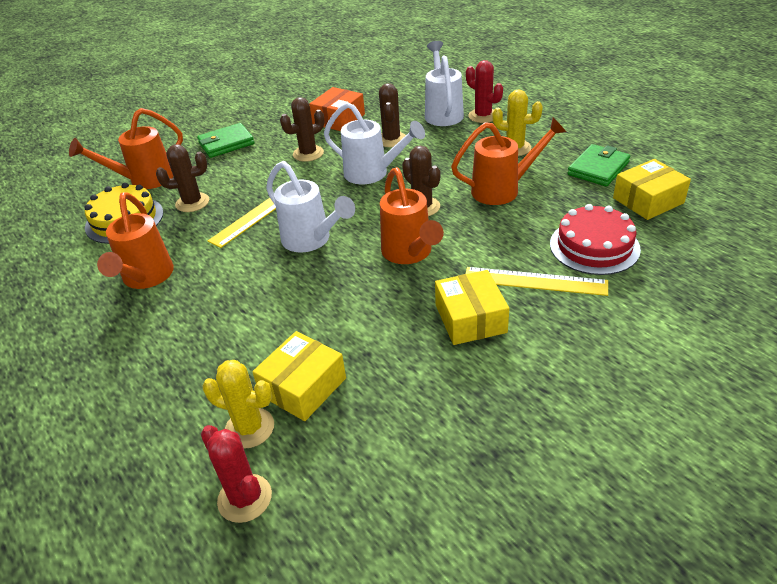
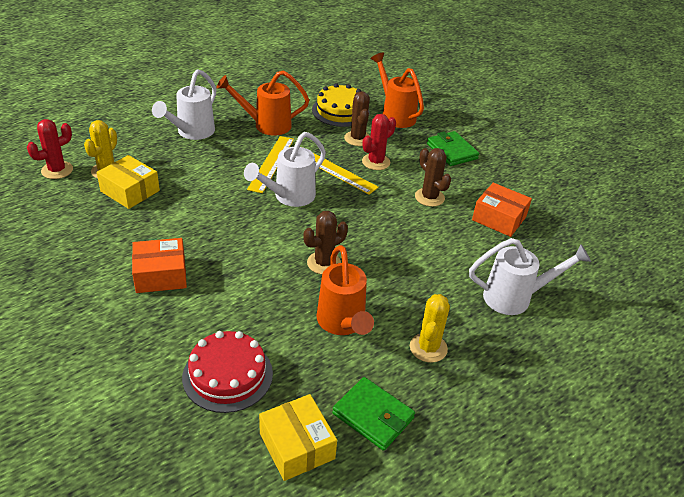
camera: 85 degrees right, 0 degrees up
white watering can [324,102,425,184] -> white watering can moved to [152,69,217,140]
brown cactus [379,83,406,147] -> none
orange watering can [380,167,444,264] -> none
yellow box [435,270,509,345] -> orange box [132,238,187,293]
red cactus [466,60,503,123] -> red cactus moved to [362,114,396,170]
yellow ruler [466,267,608,296] -> yellow ruler moved to [247,136,294,193]

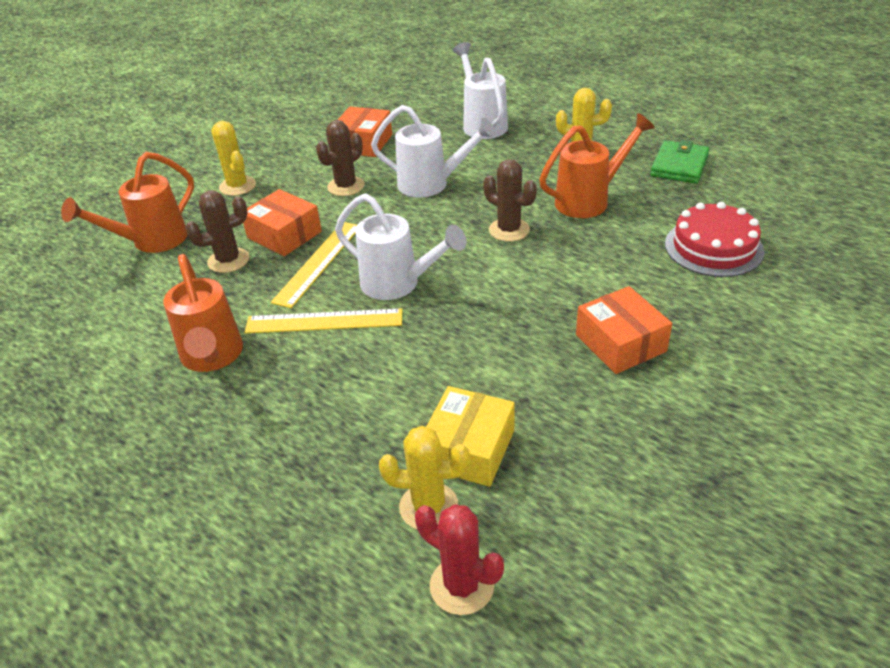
camera: 100 degrees left, 0 degrees up
white watering can [152,69,217,140] -> white watering can moved to [371,105,496,197]
yellow box [259,394,337,481] -> none
yellow cake [312,83,369,127] -> none
red cactus [362,114,396,170] -> orange box [243,189,322,256]
green wallet [427,131,479,166] -> yellow cactus [211,121,256,196]

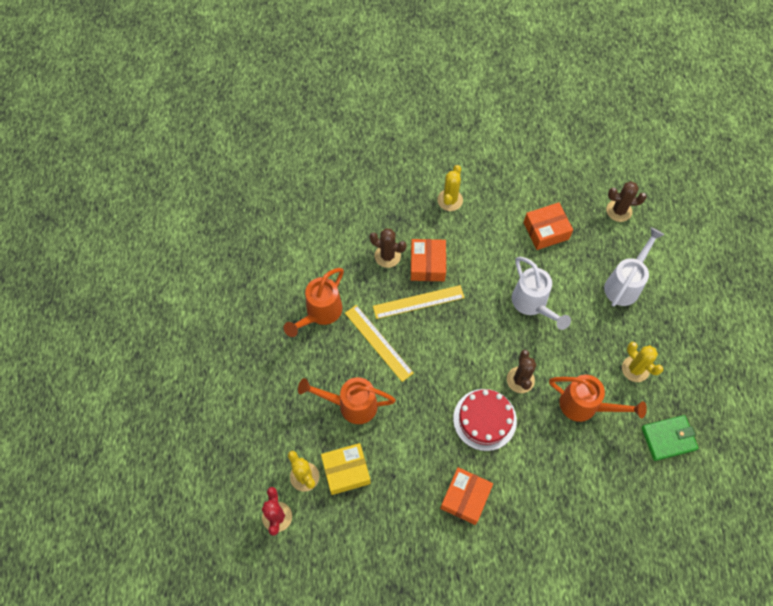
camera: 50 degrees right, 25 degrees up
orange watering can [61,152,194,253] -> orange watering can moved to [298,377,396,424]
brown cactus [316,120,365,196] -> brown cactus moved to [606,181,647,222]
white watering can [335,193,466,300] -> none
red cake [665,202,764,277] -> red cake moved to [453,389,517,451]

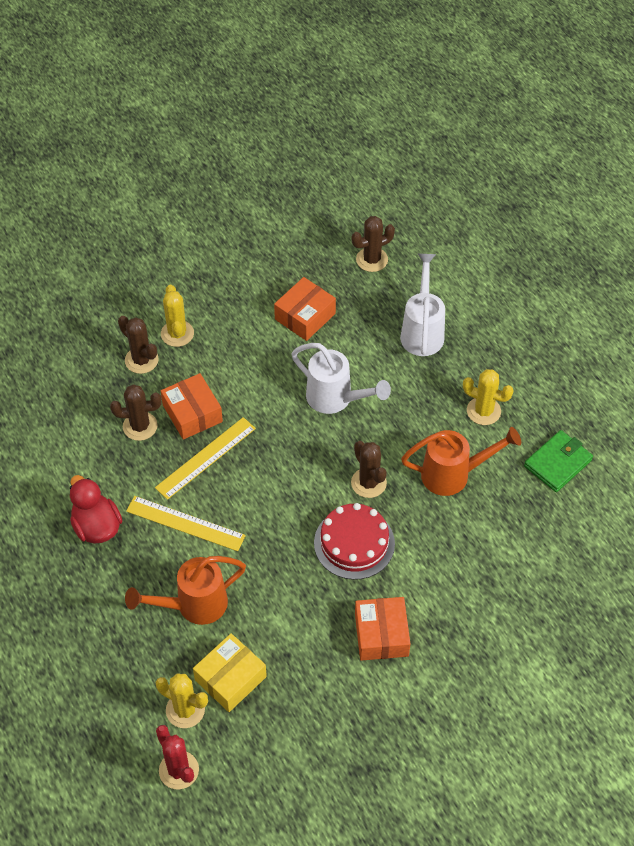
camera: 30 degrees left, 10 degrees down
orange watering can [284,268,344,337] -> red duck [70,475,122,544]
none -> brown cactus [118,316,159,374]

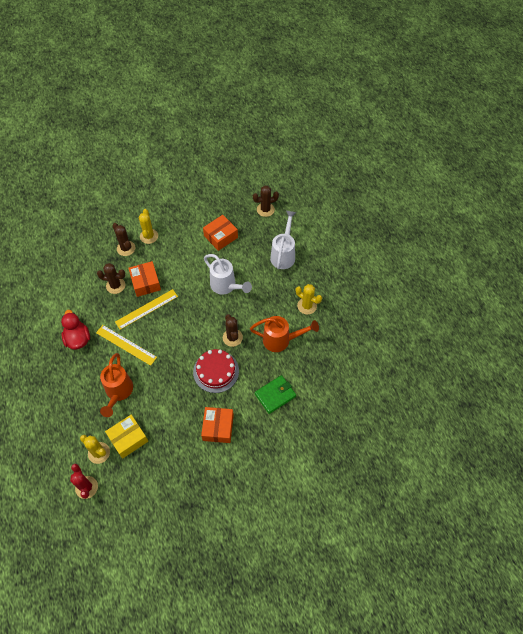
camera: 10 degrees right, 5 degrees up
orange watering can [125,556,246,625] -> orange watering can turned 75 degrees counterclockwise [100,353,133,417]
green wallet [524,430,593,492] -> green wallet moved to [255,375,296,414]

